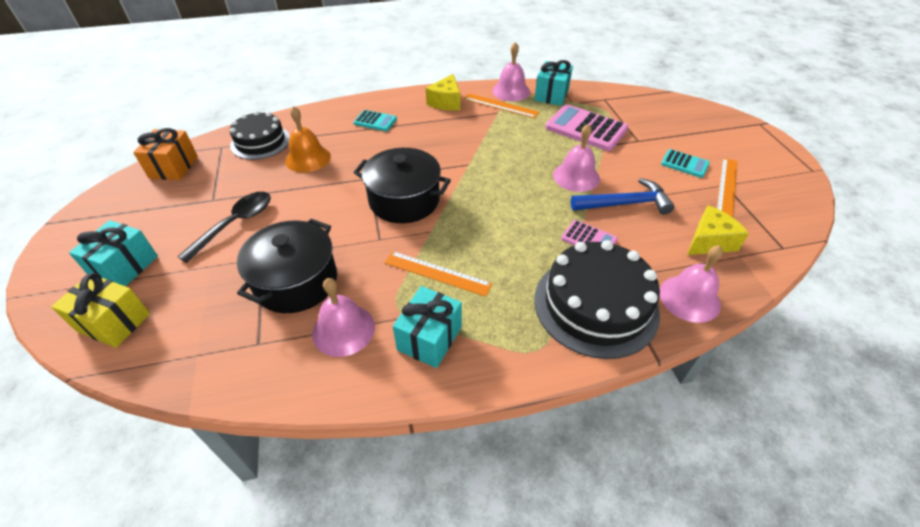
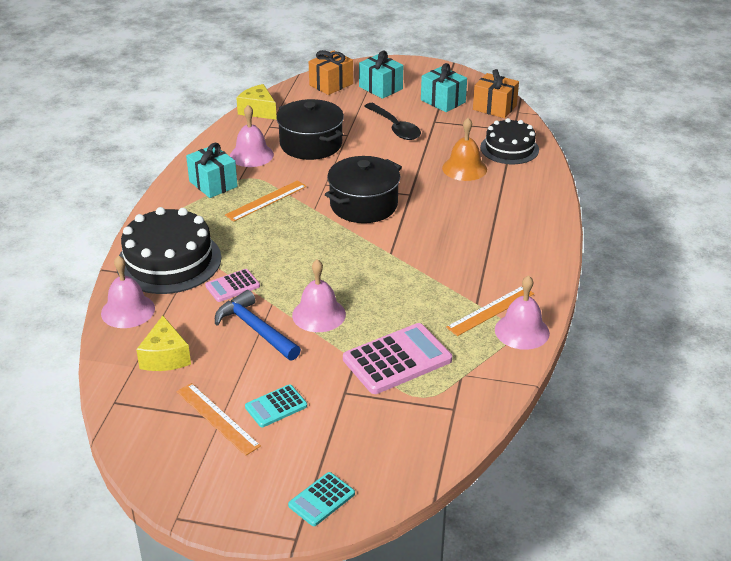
camera: 115 degrees right, 10 degrees down
yellow gift [51,273,150,348] -> orange gift [309,50,353,95]
turquoise calculator [354,110,397,131] -> turquoise calculator moved to [288,472,355,526]
yellow cheese [426,74,460,111] -> yellow cheese moved to [236,84,277,120]
turquoise gift [534,60,573,106] -> turquoise gift moved to [421,63,467,112]
blue hammer [571,178,674,215] -> blue hammer turned 120 degrees clockwise [215,290,301,361]

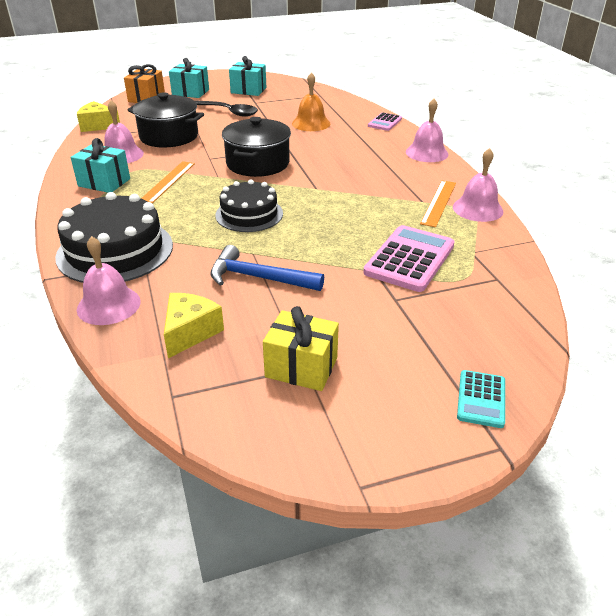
camera: 30 degrees left, 0 degrees up
yellow cheese [136,316,191,371] -> yellow cheese turned 120 degrees counterclockwise [164,293,224,359]
orange ruler [176,383,261,456] -> yellow gift [263,306,339,391]
pink calculator [205,269,260,302] -> pink calculator moved to [368,112,402,131]
turquoise calculator [245,384,307,427] -> none
pink bell [292,259,346,332] -> pink bell moved to [406,99,449,162]
orange gift [473,69,519,118] -> none
black cake [480,118,539,164] -> black cake moved to [215,179,283,232]

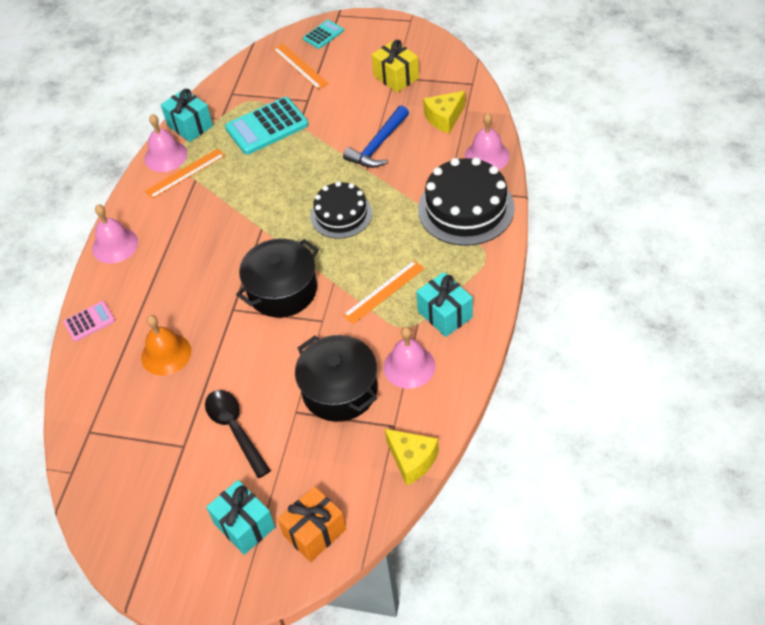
camera: 145 degrees left, 15 degrees up
blue hammer [211,245,324,291] -> blue hammer turned 75 degrees clockwise [343,105,409,168]
turquoise gift [229,56,266,96] -> turquoise gift moved to [161,89,213,142]
pink calculator [363,225,455,292] -> turquoise calculator [225,97,309,155]
none -> orange ruler [273,44,329,89]

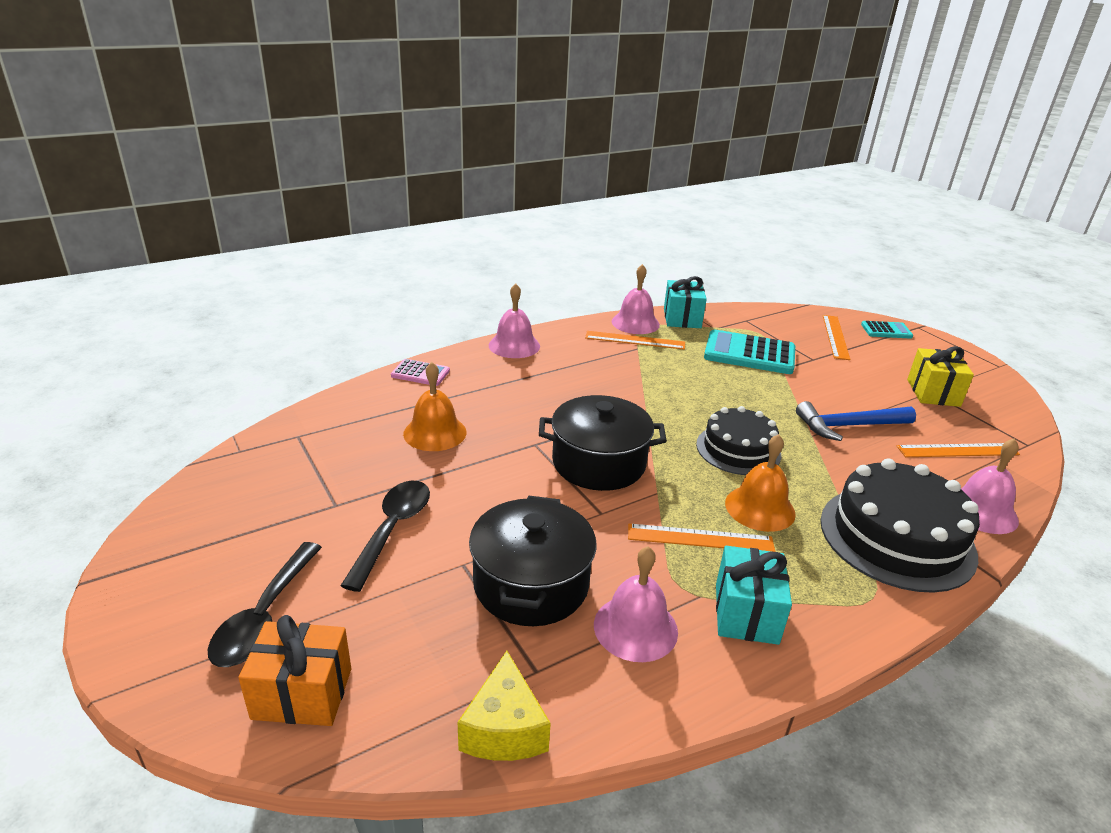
camera: 40 degrees right, 20 degrees down
turquoise gift [206,480,275,555] -> black spoon [208,542,322,667]
yellow cheese [423,91,465,133] -> orange ruler [897,443,1020,457]
none -> orange bell [725,434,796,532]

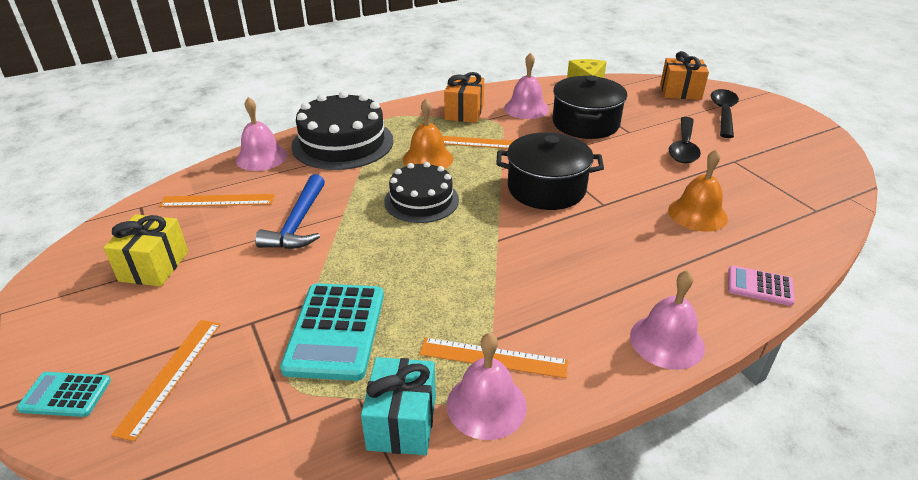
camera: 175 degrees left, 5 degrees up
turquoise calculator [704,329,795,374] -> turquoise calculator turned 75 degrees clockwise [280,283,384,381]
turquoise gift [716,546,792,645] -> orange gift [444,72,484,123]
blue hammer [796,401,916,441] -> blue hammer turned 105 degrees clockwise [255,174,325,249]

